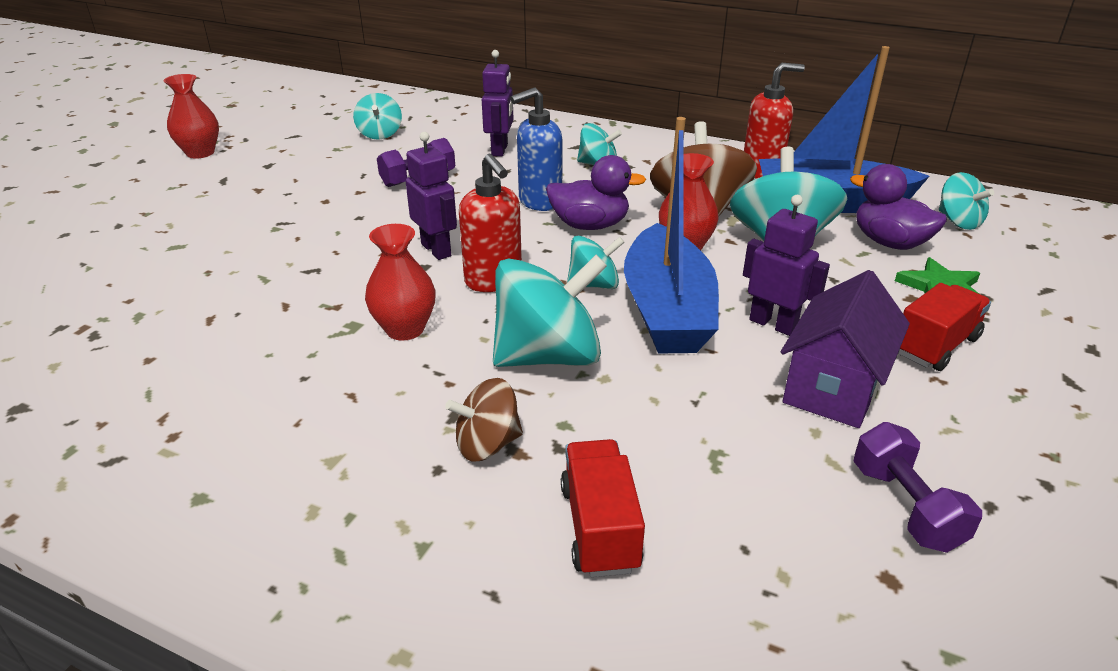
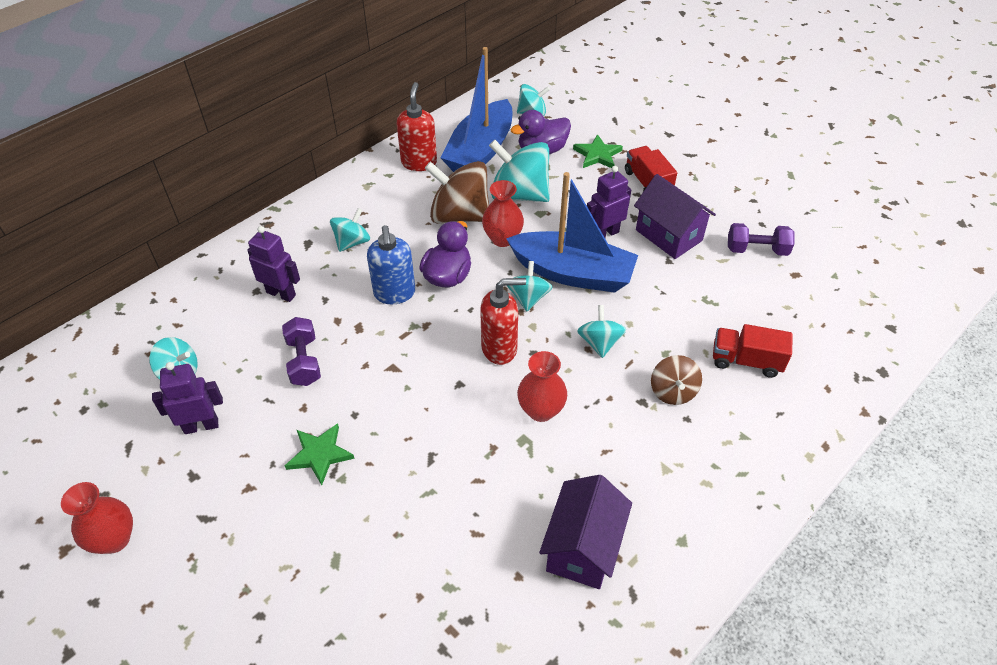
camera: 70 degrees left, 15 degrees up
purple robot [406,132,457,260] -> purple robot moved to [152,362,223,434]
turquoise spinning top [493,255,607,367] -> turquoise spinning top [577,305,626,358], size x0.55
none -> green star [285,423,355,485]
none -> purple house [539,475,632,589]

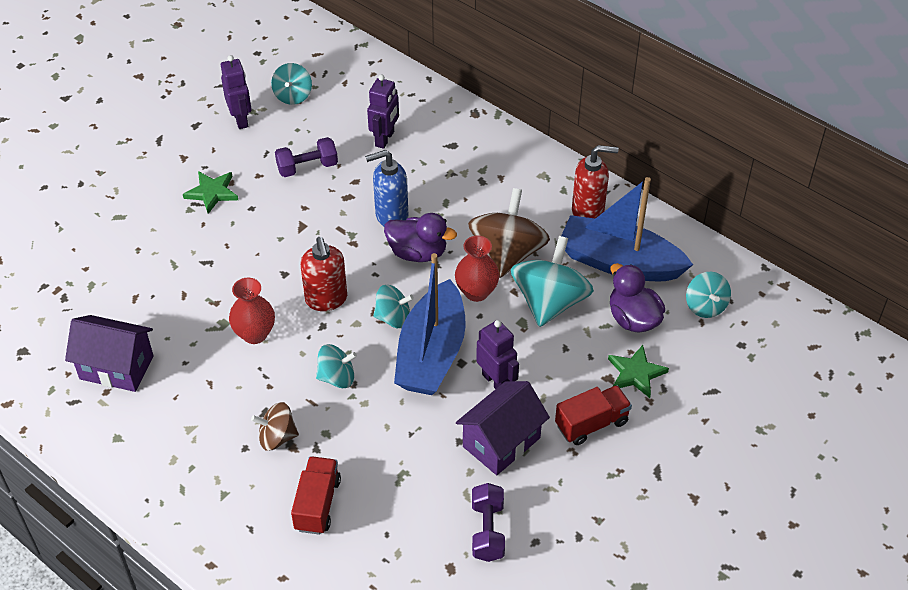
camera: 85 degrees right, 0 degrees up
red vase [61,482,133,554] -> none
turquoise spinning top [330,208,370,252] -> none

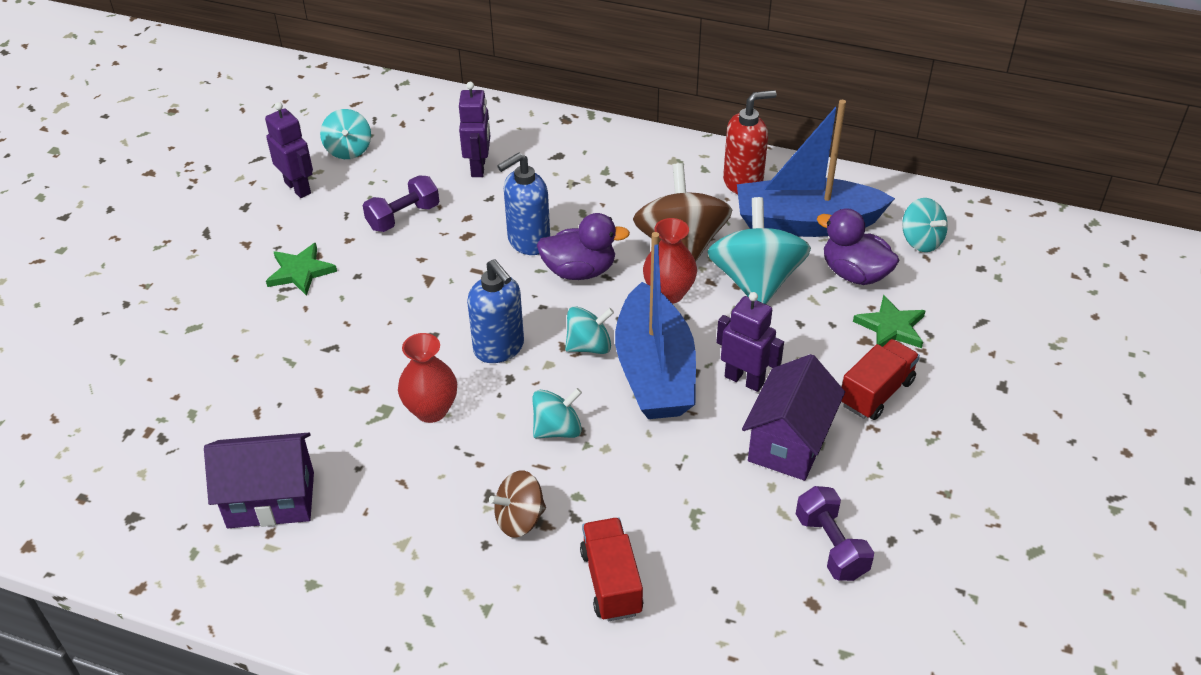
camera: 20 degrees left, 5 degrees down
red soap dispenser [300,237,347,311] -> blue soap dispenser [467,259,524,363]

